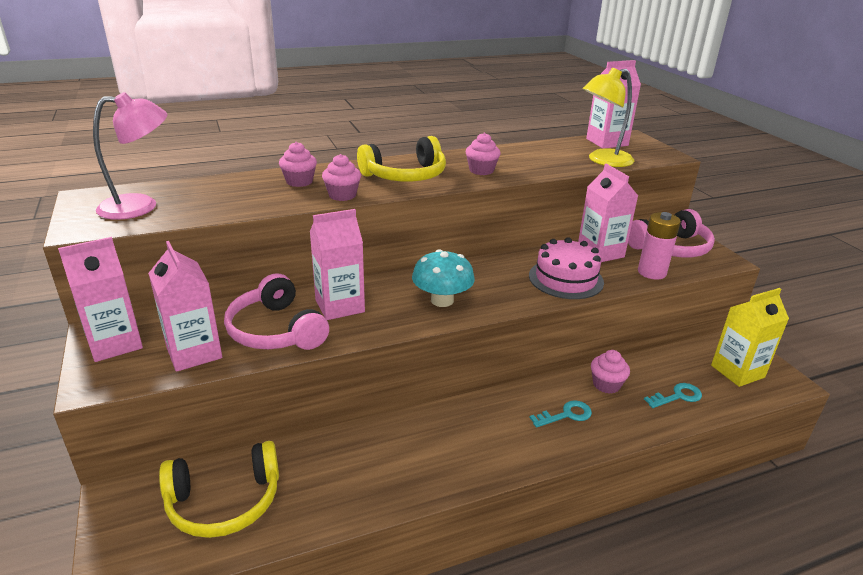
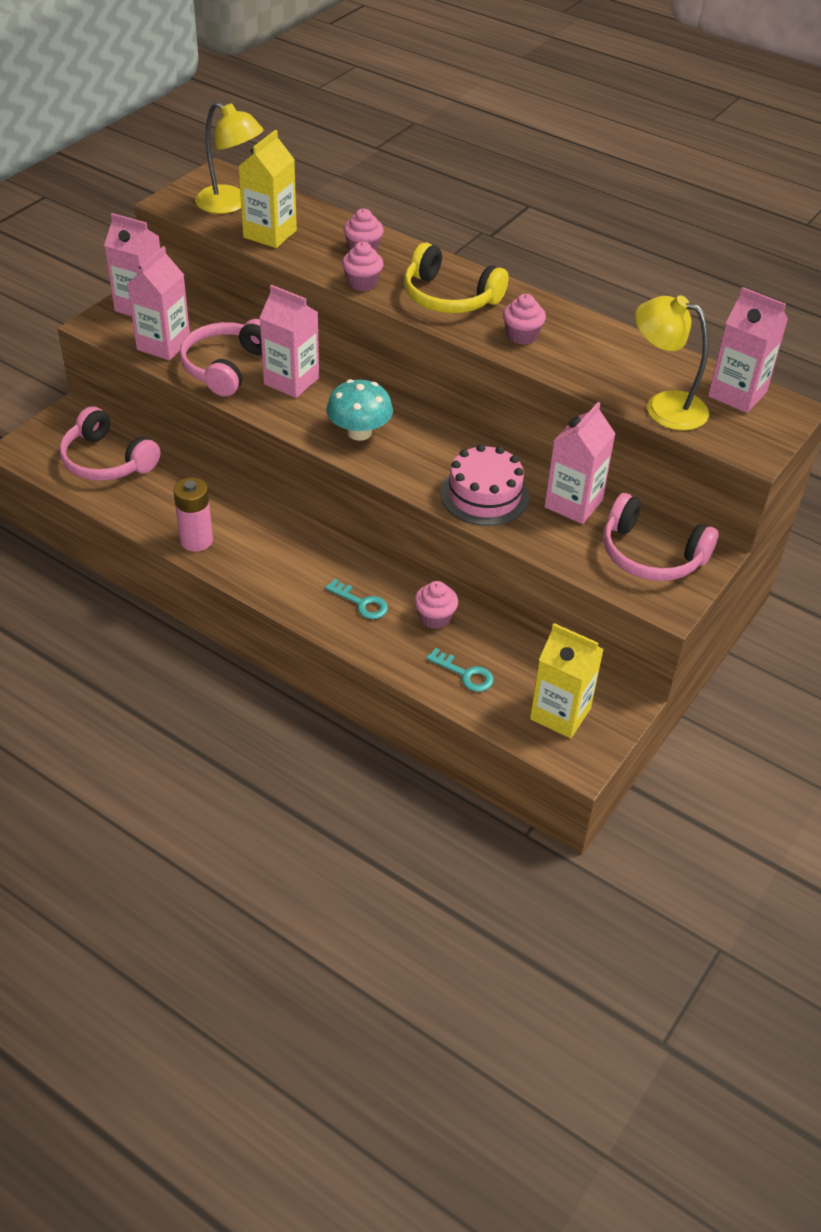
camera: 55 degrees right, 15 degrees up
pink lamp [93,92,167,220] -> yellow lamp [195,102,263,214]
yellow headphones [159,441,279,538] -> pink headphones [59,406,160,481]
pink battery [638,212,681,279] -> pink battery moved to [173,477,213,552]
none -> yellow carton [238,130,297,248]

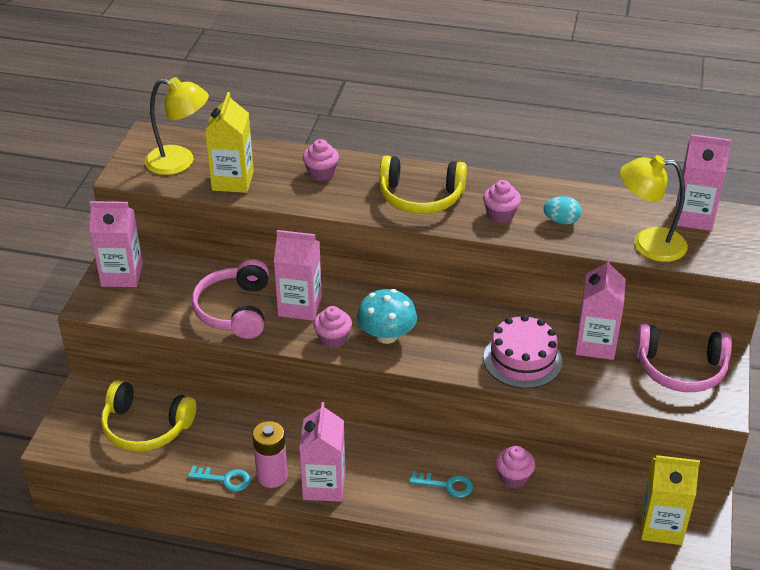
camera: 20 degrees left, 5 degrees down
pink headphones [59,406,160,481] -> yellow headphones [101,380,196,452]
pink carton [127,246,190,361] -> pink carton moved to [299,402,345,502]
pink cupcake [342,242,383,291] -> pink cupcake moved to [313,306,352,349]
turquoise key [426,648,494,692] -> turquoise key moved to [188,466,250,492]
none -> turquoise egg [544,196,581,225]

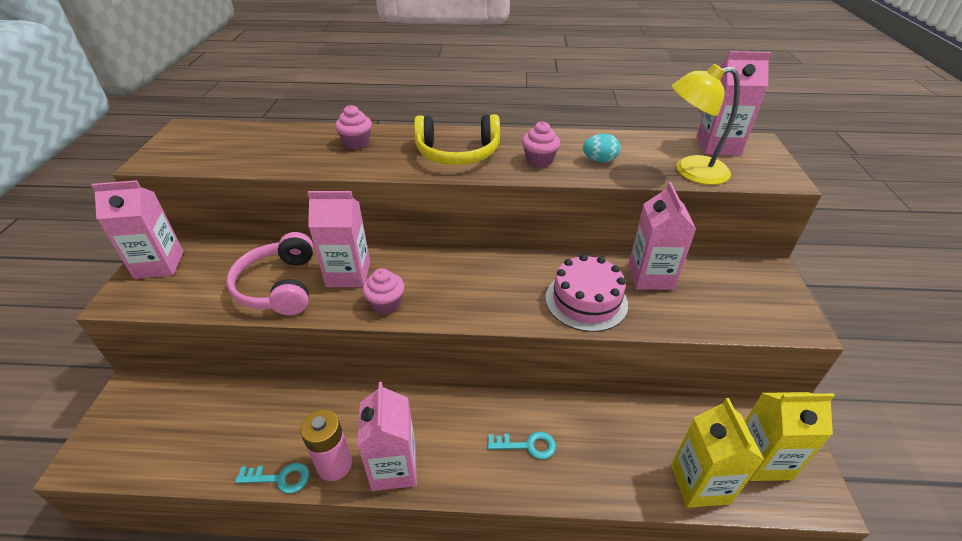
camera: 10 degrees left, 0 degrees up
yellow headphones [101,380,196,452] -> none
yellow lamp [145,77,209,175] -> none
yellow carton [205,92,254,193] -> yellow carton moved to [671,398,764,508]
turquoise mushroom [357,289,417,344] -> none
pink cupcake [496,446,535,488] -> none
pink headphones [636,324,732,392] -> none

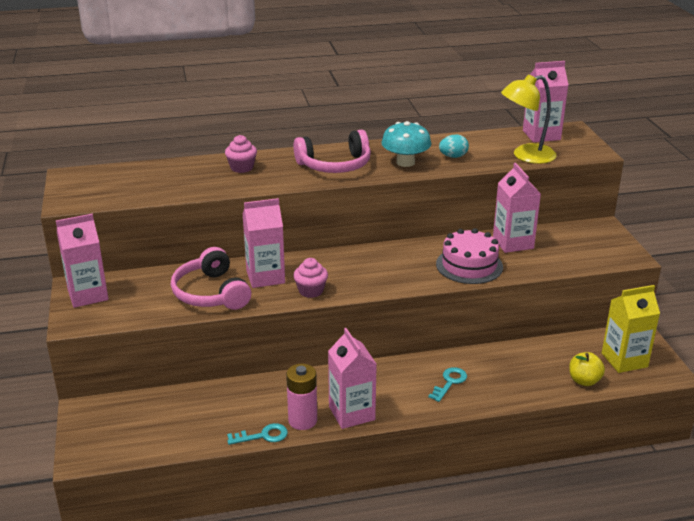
camera: 15 degrees left, 10 degrees down
yellow headphones [414,114,500,165] -> pink headphones [293,130,371,173]
turquoise key [487,432,556,459] -> turquoise key turned 45 degrees counterclockwise [428,367,467,402]
pink cupcake [522,121,560,167] -> turquoise mushroom [381,121,431,167]
yellow carton [671,398,764,508] -> yellow apple [569,352,605,386]

